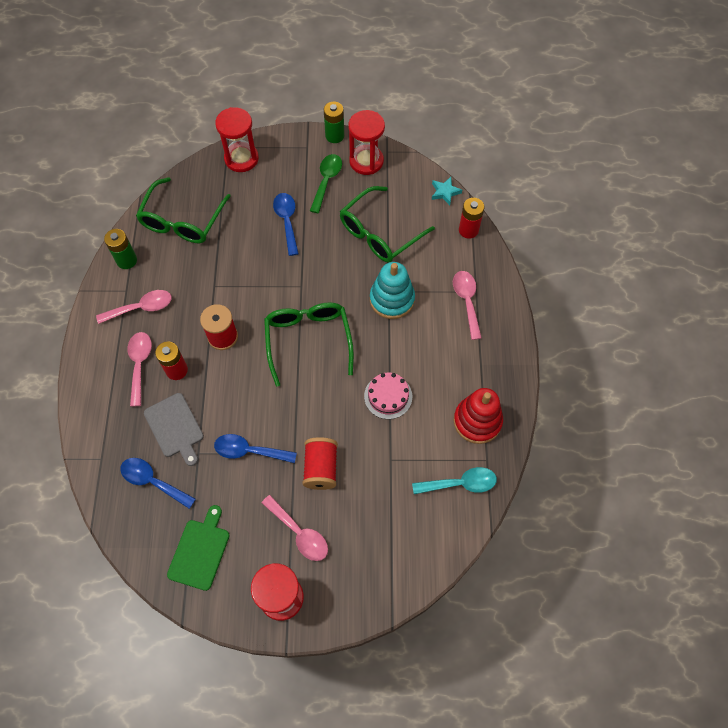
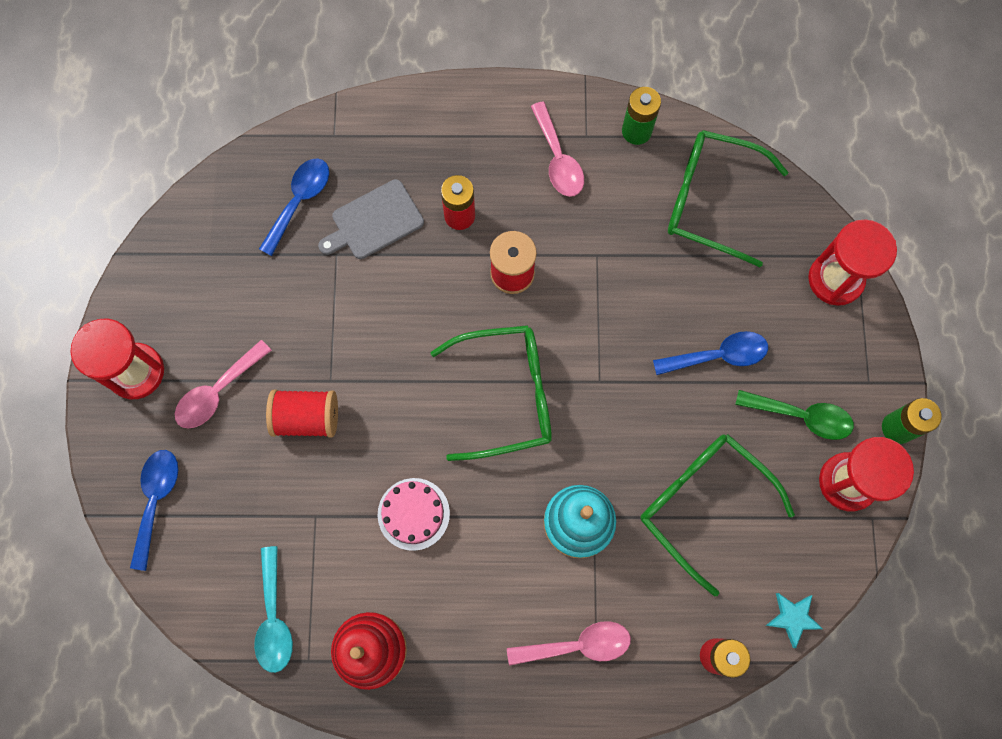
camera: 90 degrees right, 10 degrees up
pink spoon [127,332,152,406] -> none
green cutting board [167,505,230,591] -> none
blue spoon [214,434,297,463] -> blue spoon moved to [130,450,178,571]

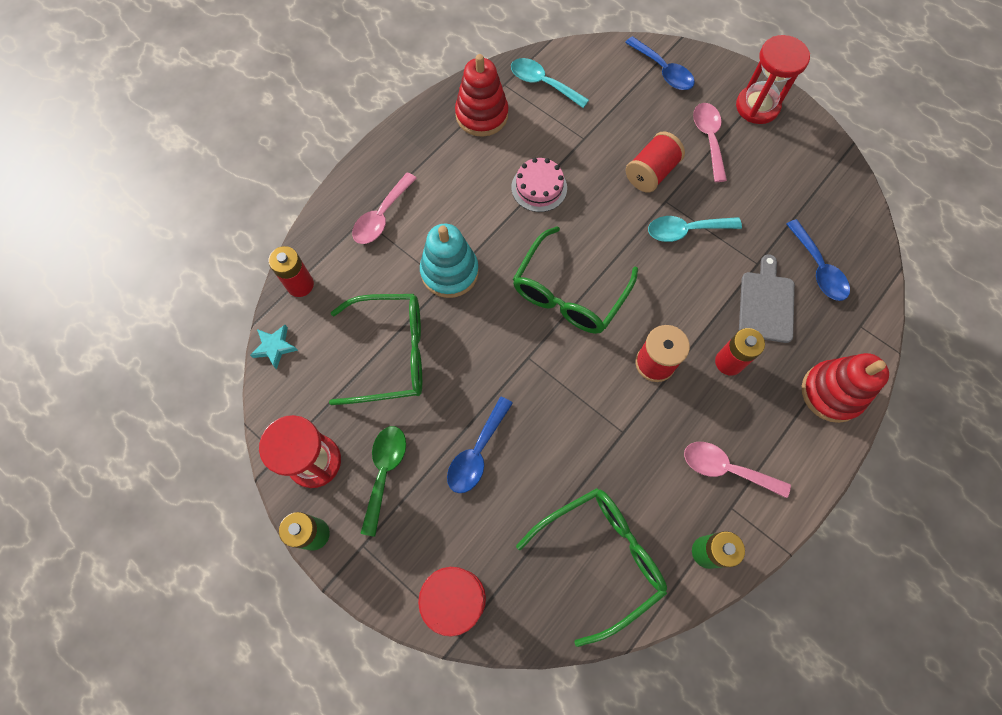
camera: 130 degrees right, 5 degrees down
green spoon [735,390,854,440] -> green spoon turned 135 degrees clockwise [360,426,406,537]
none -> turquoise spoon [648,216,742,242]
none -> red stacking toy [802,353,889,423]

